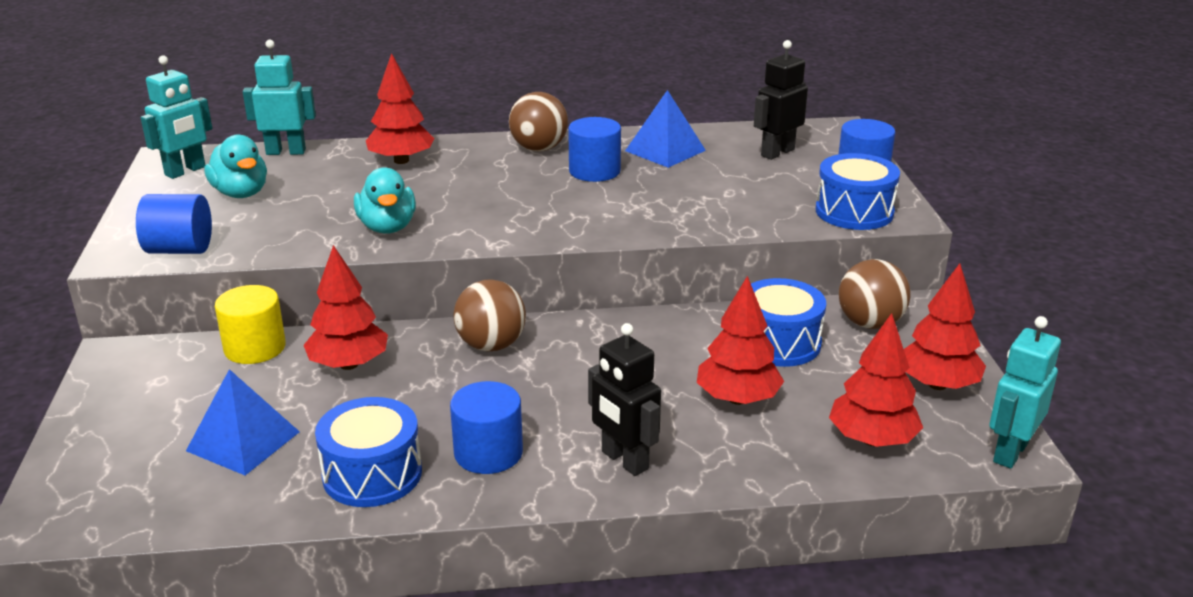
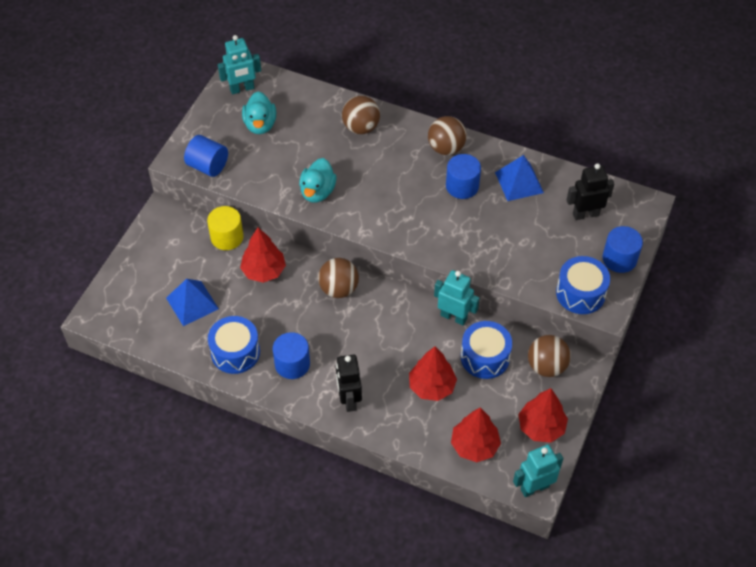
camera: 30 degrees right, 25 degrees up
turquoise robot [243,40,316,155] -> turquoise robot moved to [434,270,480,325]
red tree [366,53,434,164] -> brown ball [342,96,380,134]

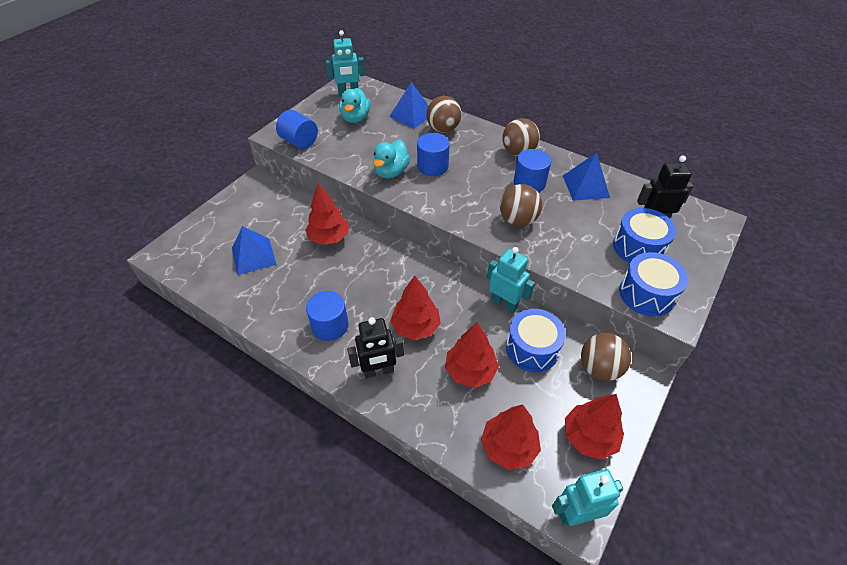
camera: 10 degrees right, 5 degrees down
yellow cylinder [207,206,244,250] -> none
blue drum [208,316,260,374] -> blue drum moved to [613,208,676,263]
brown ball [318,258,359,298] -> brown ball moved to [500,184,542,226]
black robot [336,355,362,412] -> black robot turned 105 degrees counterclockwise [347,317,404,378]
blue cylinder [603,226,643,273] -> blue cylinder moved to [417,133,450,176]
none -> blue pyramid [389,82,429,129]
none -> red tree [390,276,441,340]

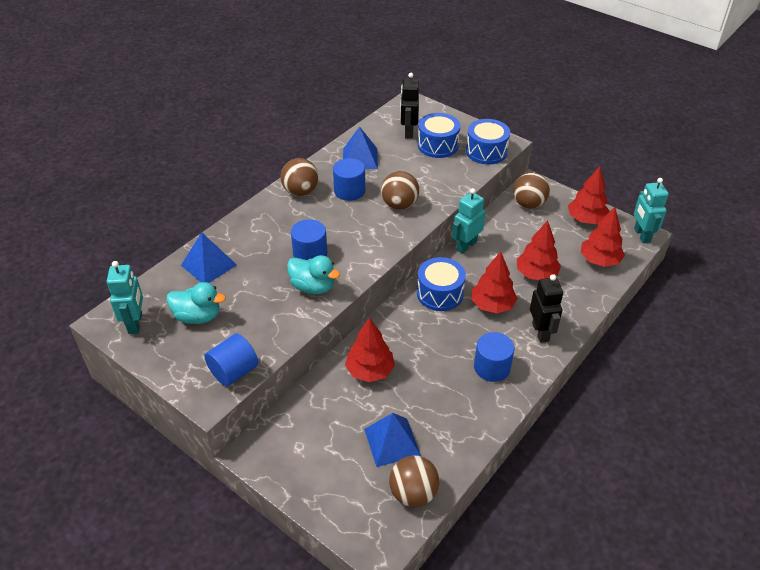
camera: 85 degrees left, 5 degrees down
brown ball [426,96,462,133] -> brown ball moved to [389,455,440,507]
blue drum [506,309,566,372] -> blue drum moved to [417,257,466,311]

